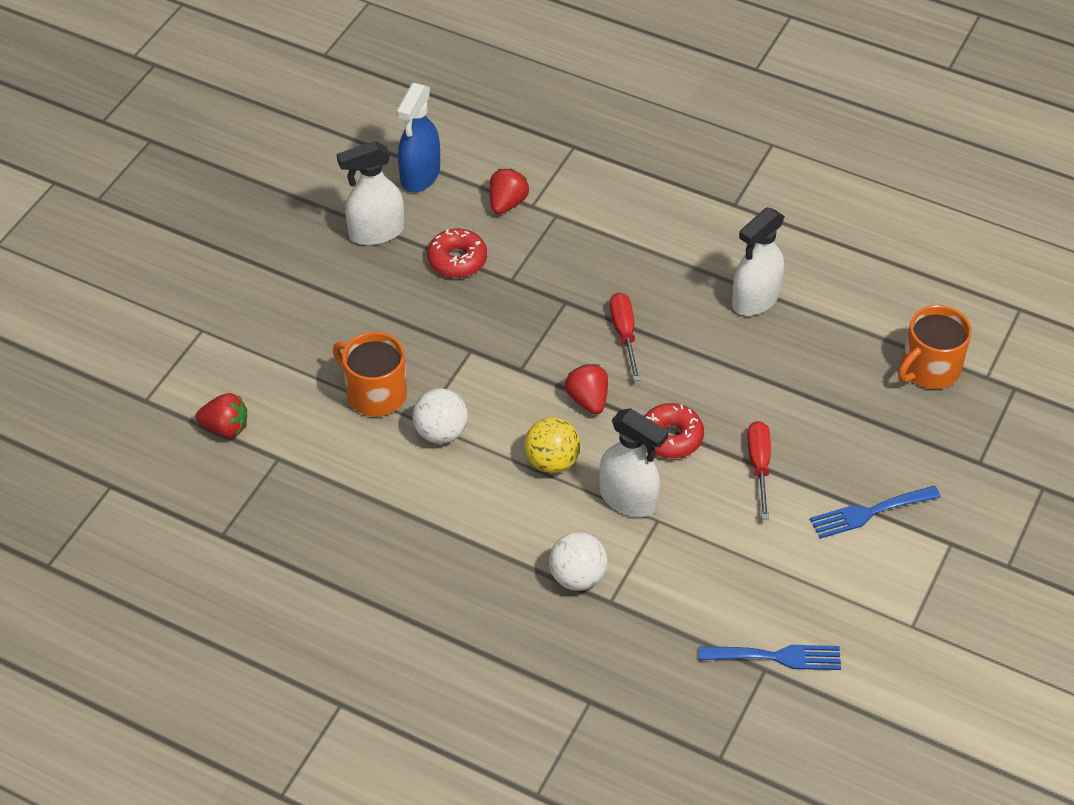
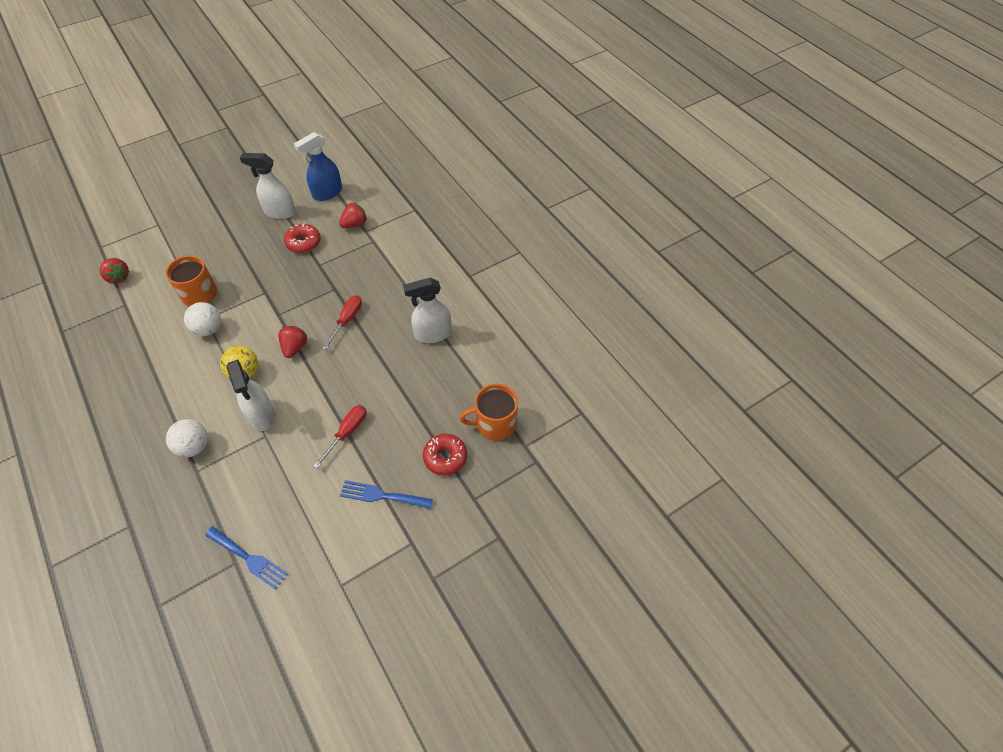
camera: 30 degrees right, 5 degrees up
red donut [644,403,704,458] -> red donut moved to [423,434,467,475]

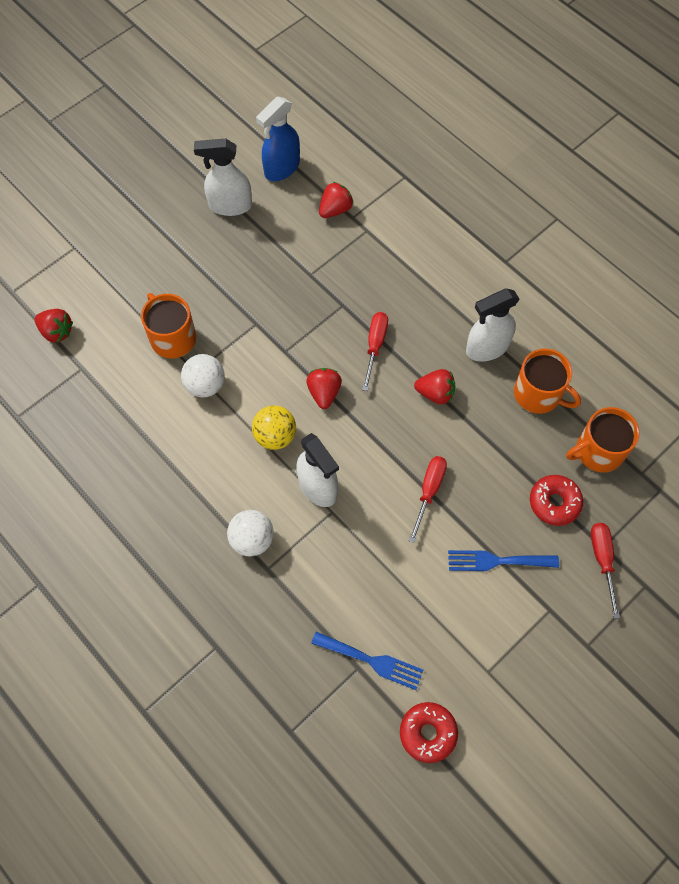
camera: 10 degrees left, 10 degrees up
red donut [284,224,321,253] -> red donut moved to [400,702,458,763]
none -> red strawberry [414,369,455,404]
none -> orange mug [514,349,581,414]
none -> red screwdriver [591,523,620,619]

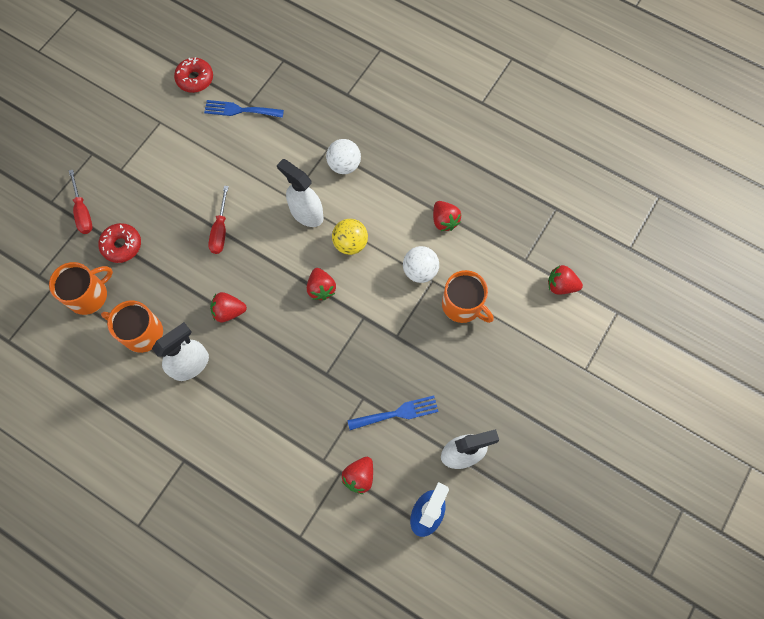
camera: 165 degrees right, 5 degrees up
red screwdriver [362,312,388,391] -> none
blue fork [448,550,559,571] -> blue fork moved to [347,396,439,430]
none -> red strawberry [433,201,461,231]

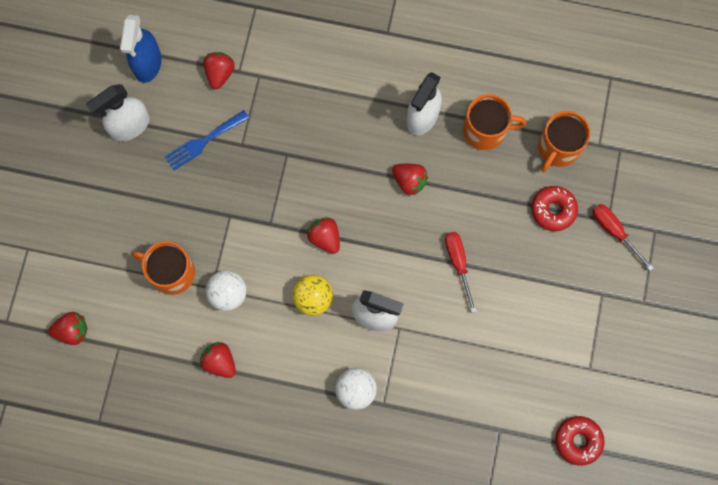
camera: 160 degrees right, 5 degrees up
blue fork [204,100,284,118] -> none
red strawberry [210,292,247,322] -> red strawberry turned 60 degrees clockwise [392,163,428,196]

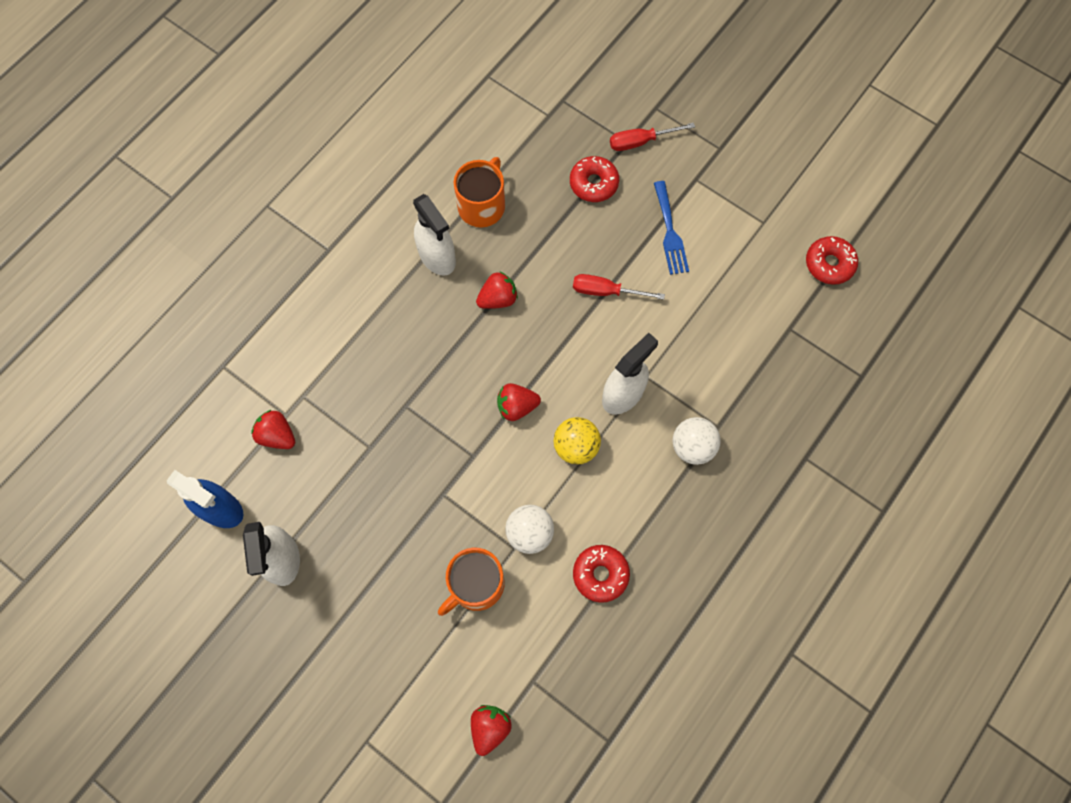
camera: 65 degrees left, 5 degrees down
blue fork [164,110,249,171] -> blue fork moved to [654,181,689,275]
red strawberry [200,342,236,378] -> red donut [573,545,630,603]
orange mug [538,111,590,172] -> none

